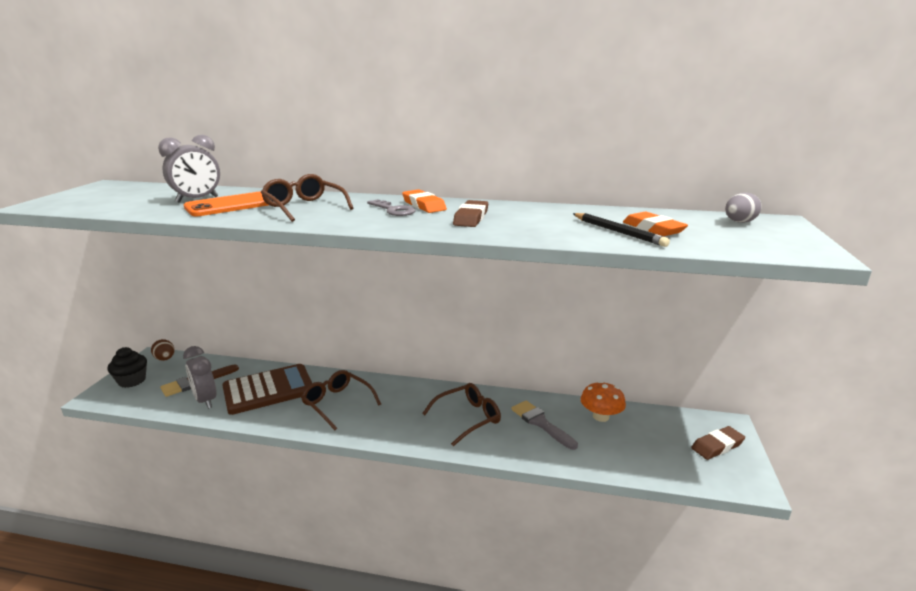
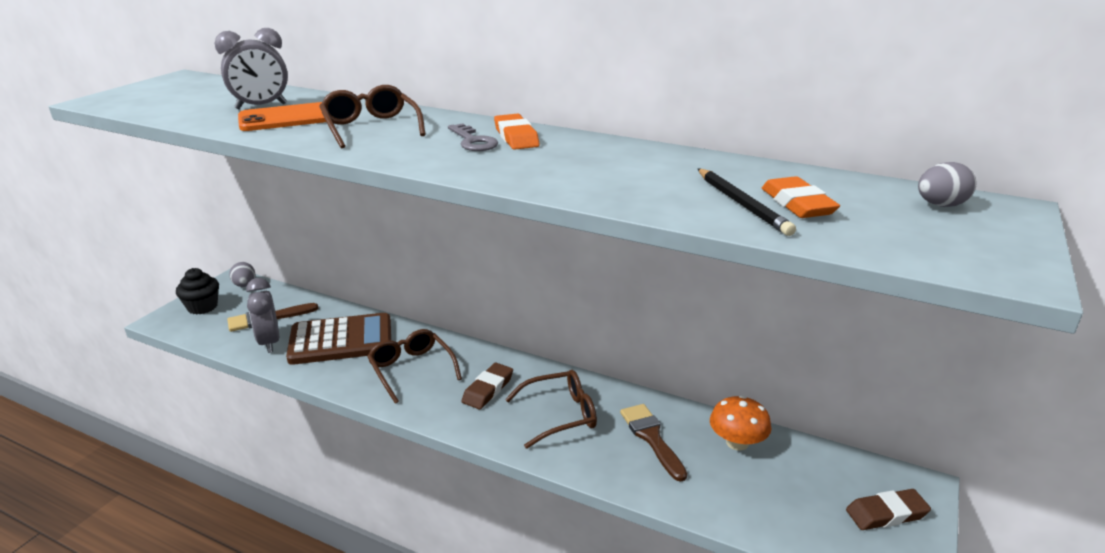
camera: 15 degrees right, 5 degrees up
brown egg [151,339,174,361] -> grey egg [229,262,256,287]
brown eraser [453,200,488,227] -> brown eraser moved to [462,363,513,409]
grey brush [511,401,578,450] -> brown brush [620,404,687,482]

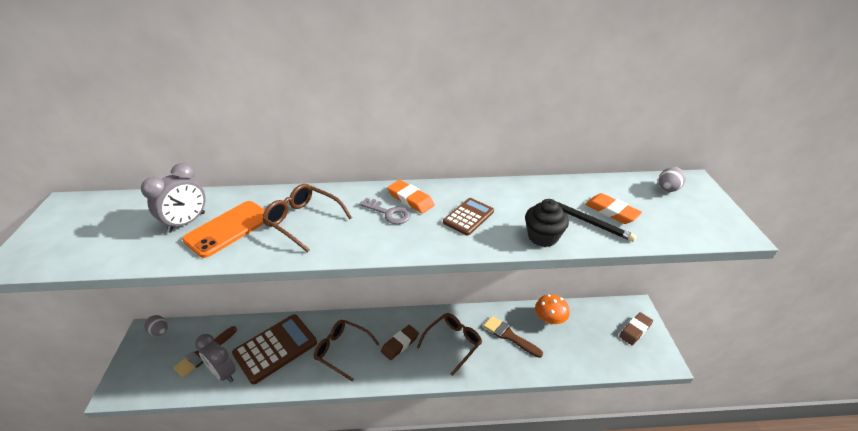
camera: 30 degrees left, 10 degrees up
black cupcake [176,268,219,315] -> black cupcake moved to [525,199,569,247]
brown eraser [462,363,513,409] -> brown eraser turned 45 degrees clockwise [381,325,419,360]
none -> brown calculator [443,198,494,236]

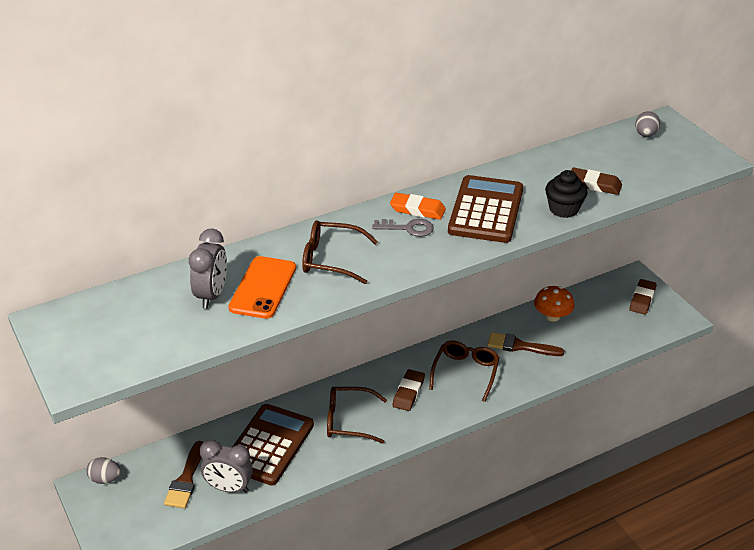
camera: 25 degrees left, 0 degrees up
brown calculator [443,198,494,236] -> brown calculator [448,175,523,243], size x1.90
black pencil [556,201,637,242] -> brown eraser [571,168,622,195]
orange eraser [585,193,642,224] -> none

